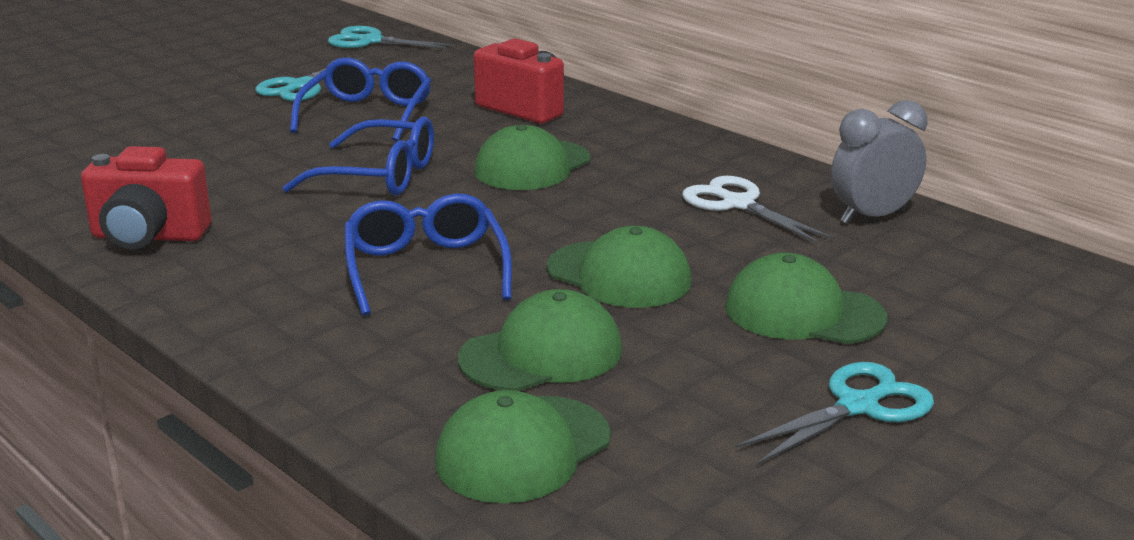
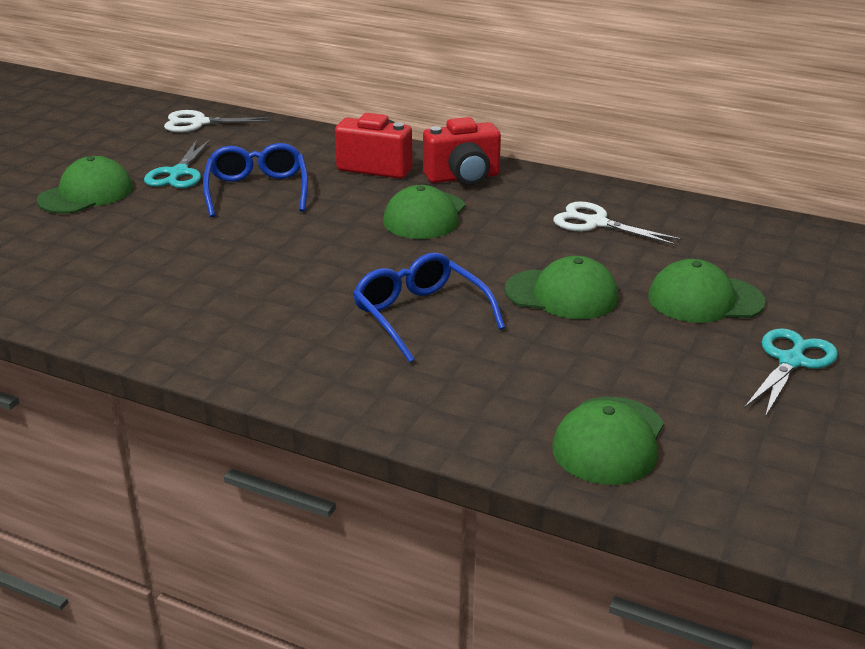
camera: 20 degrees left, 5 degrees up
red camera [81,146,211,249] -> red camera moved to [423,117,501,185]
blue glasses [283,116,434,195] -> none
turquoise scissors [328,26,454,49] -> white scissors [164,110,273,132]
green cap [458,289,623,391] -> green cap moved to [36,156,133,214]
grey clock [831,100,928,224] -> none

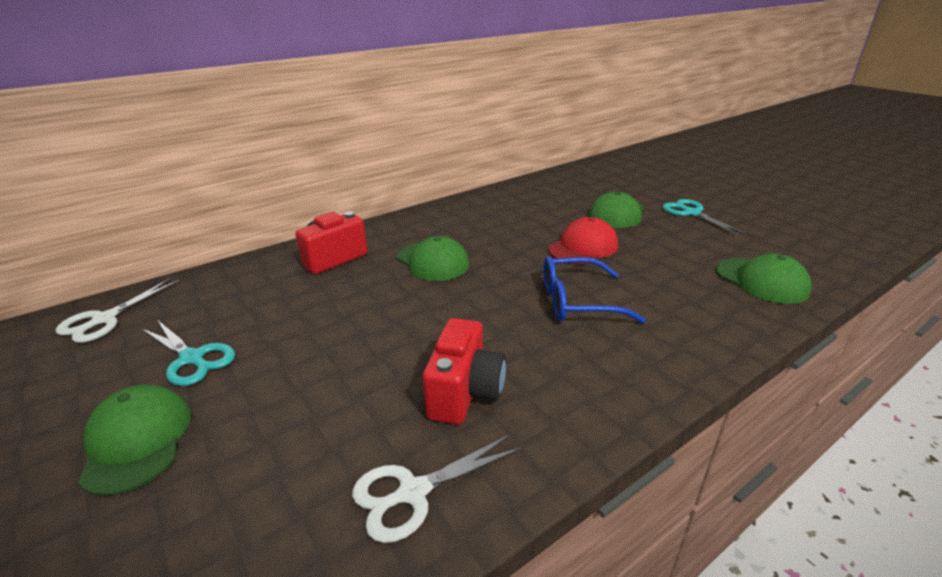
camera: 60 degrees left, 0 degrees up
blue glasses [203,143,308,217] -> none
red camera [423,117,501,185] -> red camera moved to [423,318,506,425]
green cap [504,256,618,319] -> red cap [548,217,618,265]
white scissors [553,201,683,246] -> white scissors moved to [352,435,522,543]

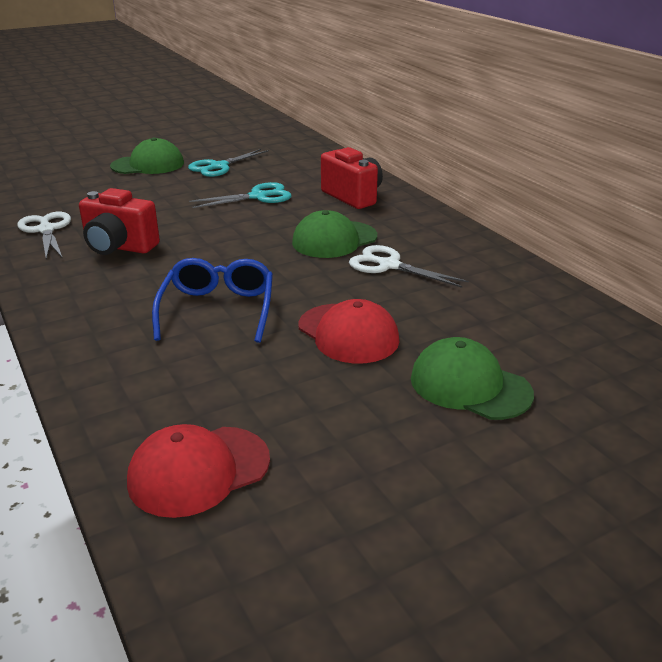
camera: 95 degrees right, 0 degrees up
white scissors [55,278,180,343] -> white scissors moved to [349,245,469,288]
turquoise scissors [663,199,747,236] -> turquoise scissors moved to [189,182,291,208]
green cap [716,254,812,304] -> red cap [127,424,270,518]

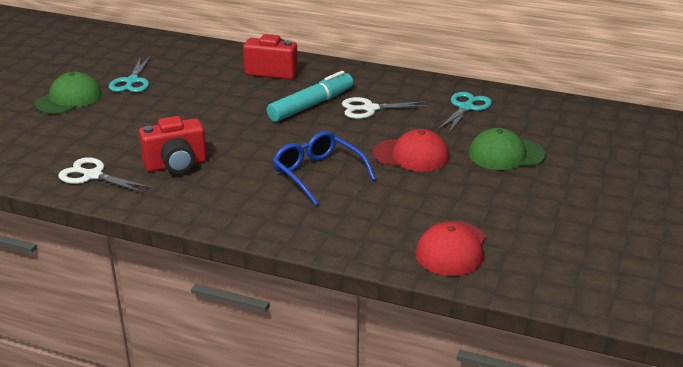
camera: 40 degrees left, 0 degrees up
turquoise scissors [189,182,291,208] -> turquoise scissors moved to [437,92,492,134]
green cap [292,210,377,258] -> turquoise marker [267,71,353,122]

